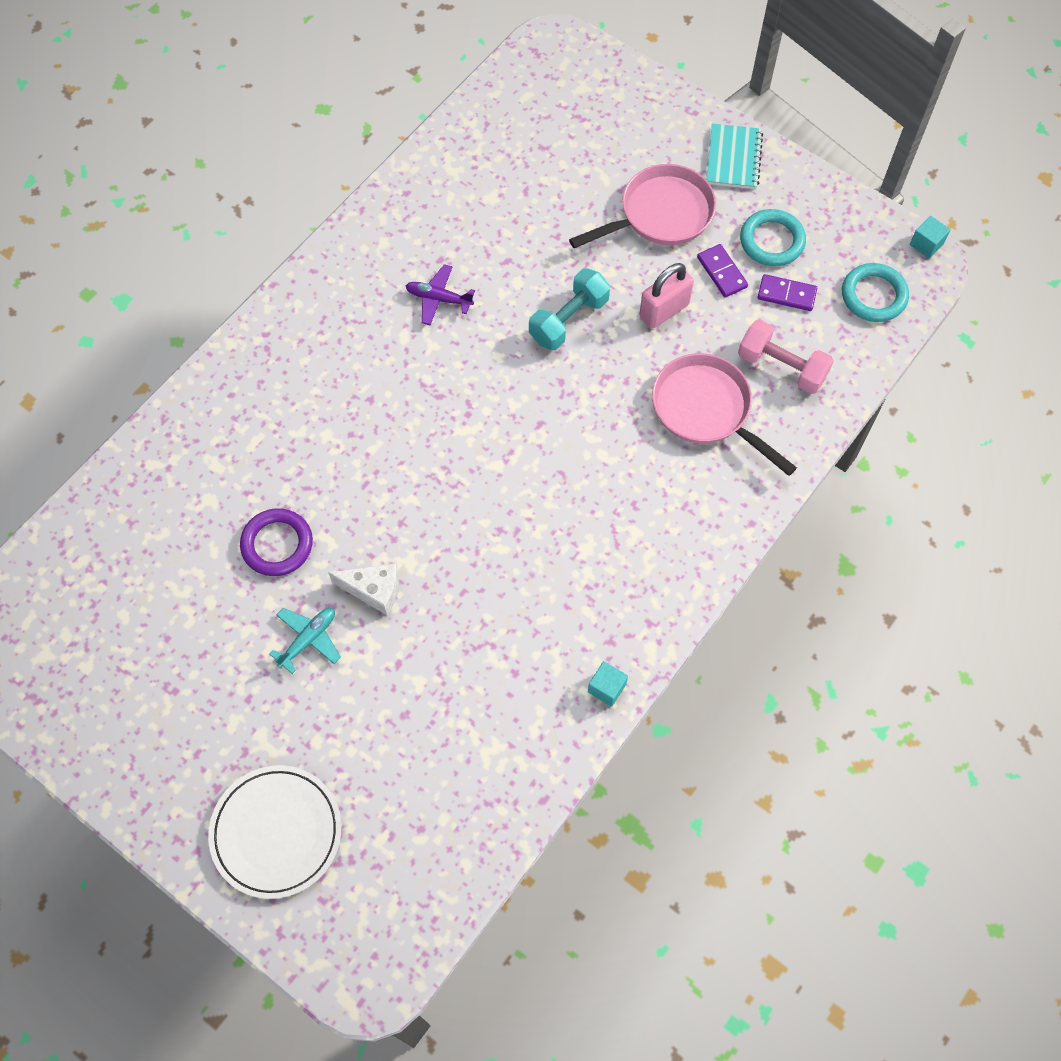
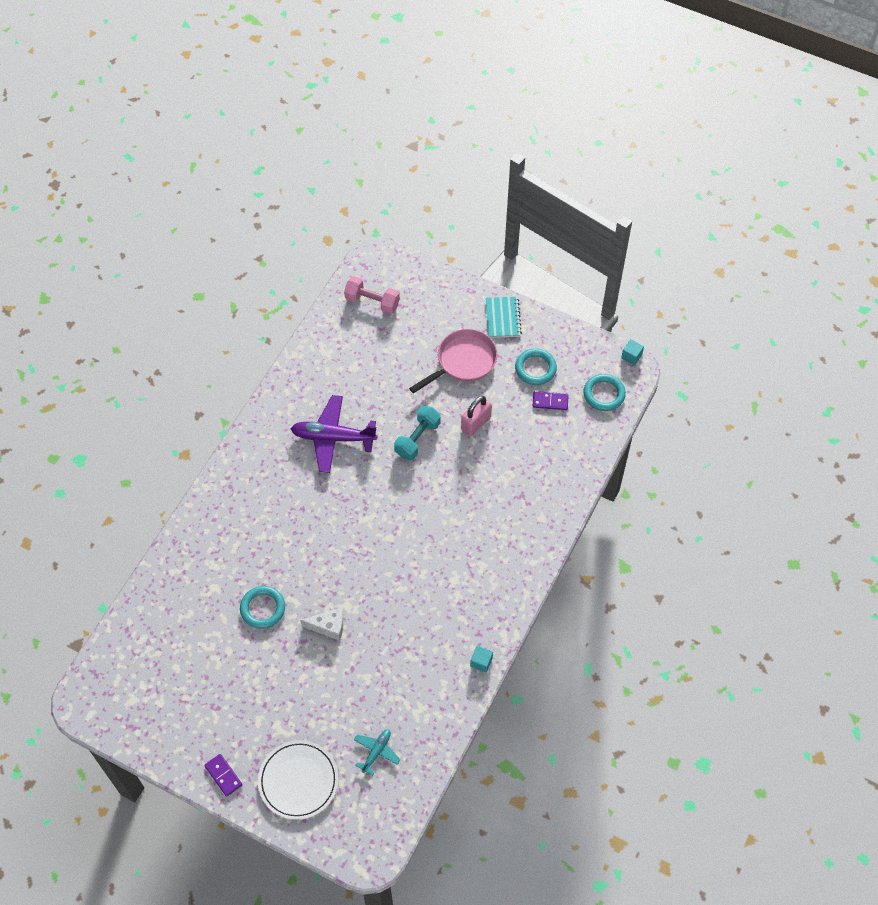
camera: 10 degrees left, 5 degrees down
purple ring [240,508,313,576] -> turquoise ring [240,586,285,629]
turquoise plane [269,608,341,674] -> turquoise plane moved to [354,729,401,776]
purple plane [406,264,475,325] -> purple plane [291,395,377,473], size x1.91
pink pan [652,353,797,476] -> none
purple domino [697,244,748,298] -> purple domino moved to [204,754,242,797]
pink dumbbell [738,320,834,394] -> pink dumbbell moved to [344,276,400,314]

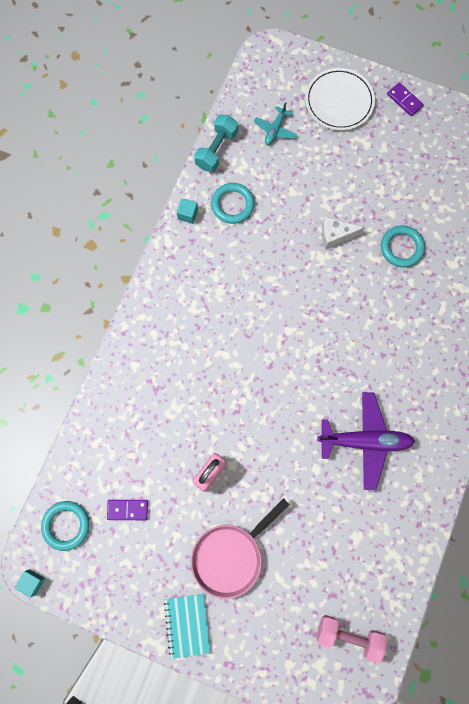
camera: 175 degrees right, 15 degrees up
turquoise dumbbell [394,405,441,460] -> turquoise dumbbell moved to [194,114,238,172]
turquoise ring [515,348,557,385] -> turquoise ring moved to [211,183,255,224]

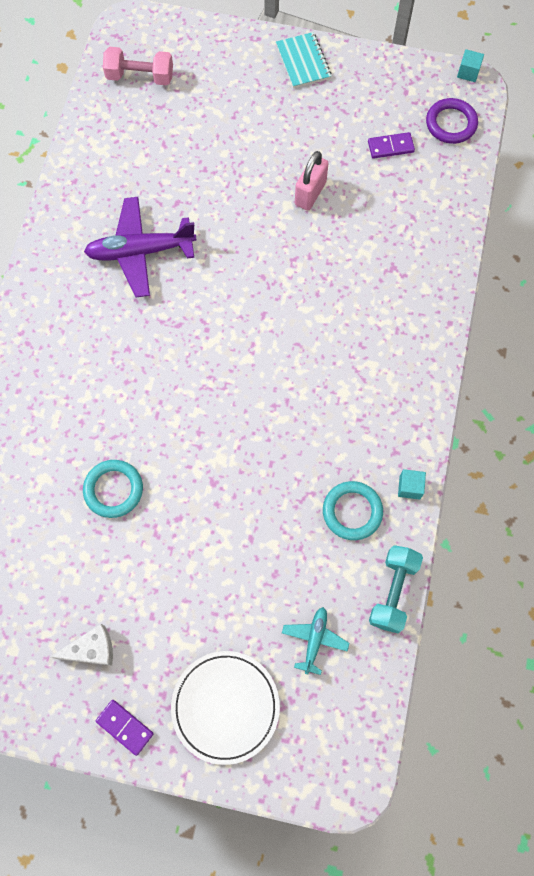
camera: 170 degrees right, 5 degrees down
turquoise ring [41,501,90,551] -> purple ring [426,98,478,144]
pink pan [191,498,290,599] -> none
white cheese [322,217,364,249] -> white cheese moved to [50,624,113,666]

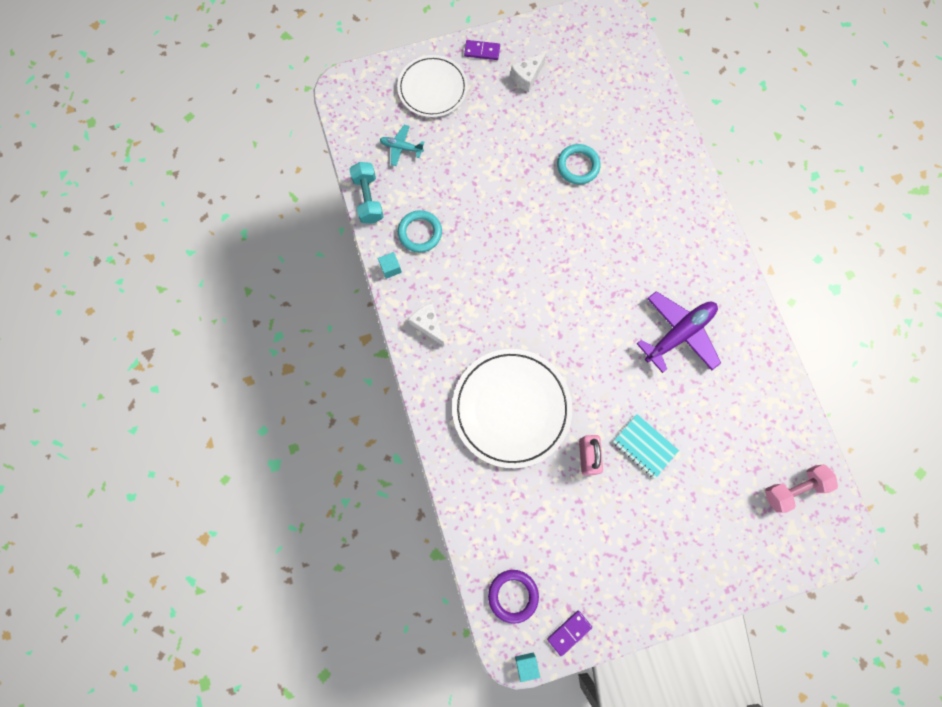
camera: 150 degrees right, 5 degrees up
turquoise notebook [276,32,331,88] -> turquoise notebook moved to [613,414,679,479]
turquoise plane [282,607,349,675] -> turquoise plane turned 120 degrees clockwise [380,125,424,166]
purple domino [368,132,415,159] -> purple domino moved to [547,610,592,656]
none -> white cheese [408,303,445,347]
none -> white plate [452,349,572,468]

